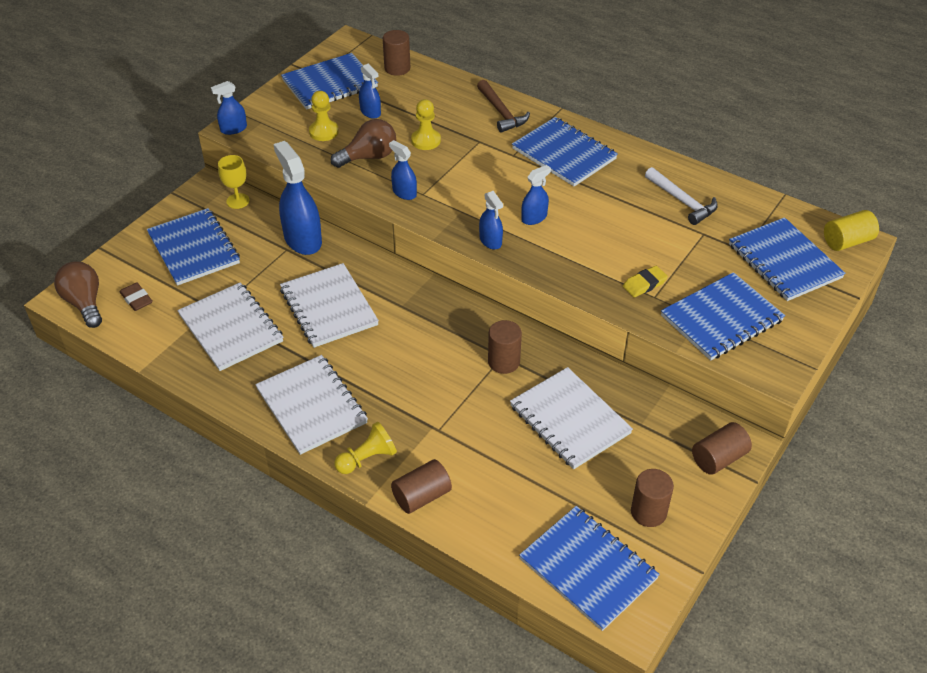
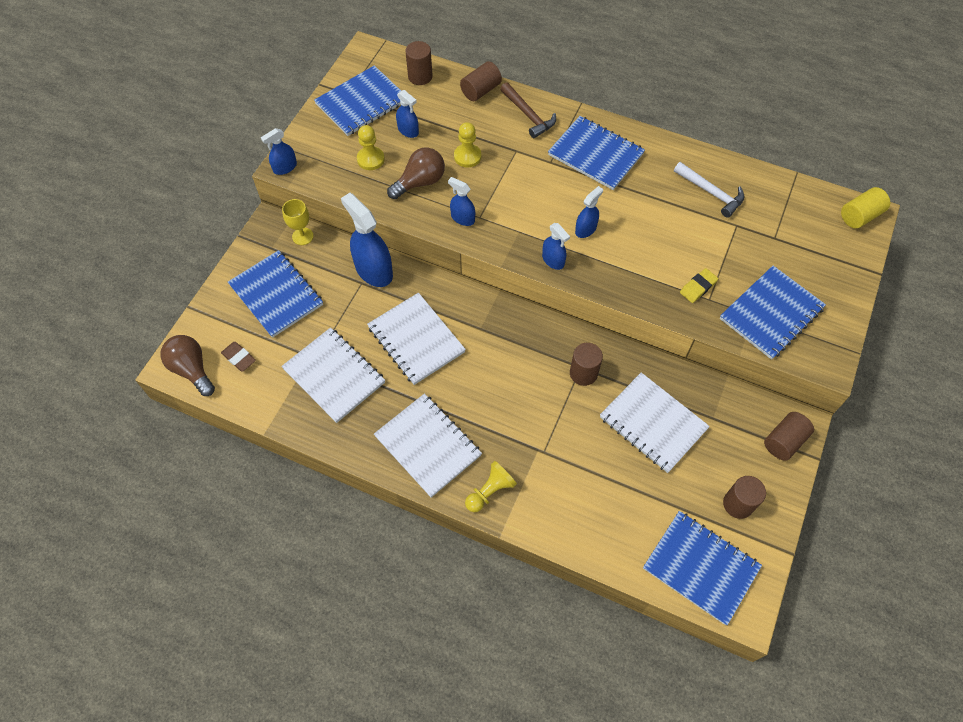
camera: 10 degrees left, 15 degrees up
brown cylinder [391,459,452,514] -> brown cylinder moved to [460,61,502,101]
blue notebook [729,217,845,301] -> none

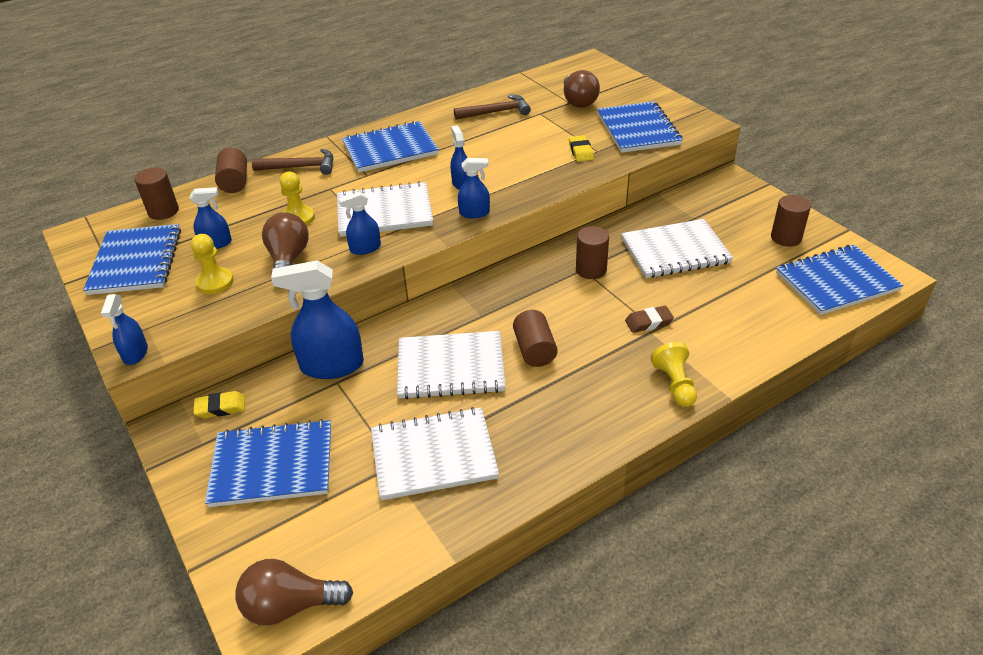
camera: 55 degrees left, 20 degrees down
brown eraser [221,342,256,371] -> brown eraser moved to [625,306,674,333]
yellow goblet [282,199,313,245] -> yellow eraser [193,391,245,418]
white notebook [374,393,482,498] -> white notebook moved to [337,181,433,237]
white hammer [674,162,744,218] -> brown hammer [454,94,531,120]
brown cylinder [764,412,814,461] -> brown cylinder moved to [513,310,558,367]
yellow cylinder [841,187,890,228] -> none
none -> brown light bulb [564,70,600,108]

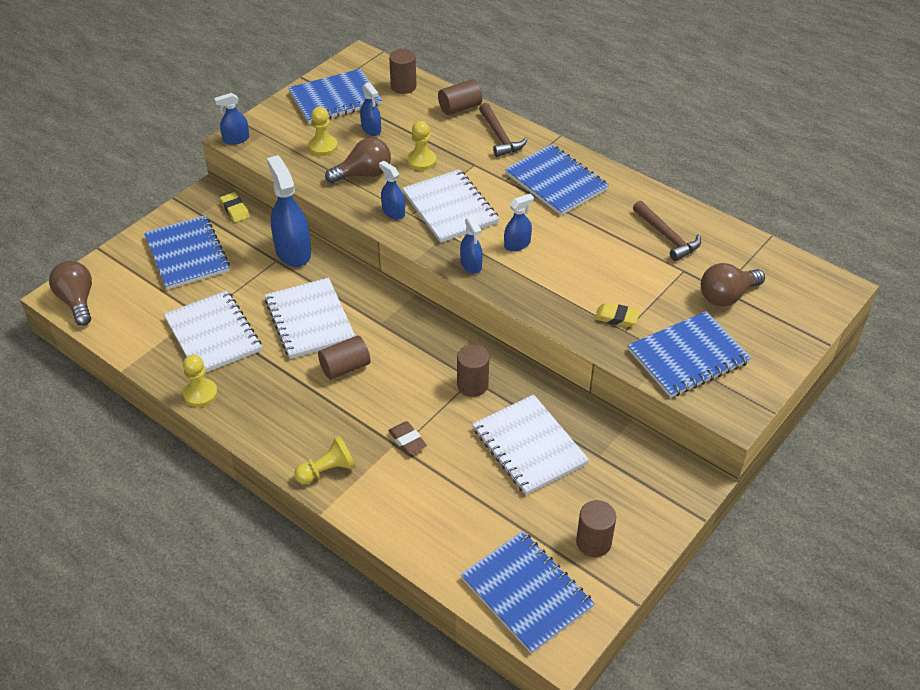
camera: 70 degrees right, 5 degrees up
yellow eraser [569,135,594,162] -> yellow eraser turned 45 degrees clockwise [595,303,640,327]
none -> yellow pawn [183,355,218,407]

